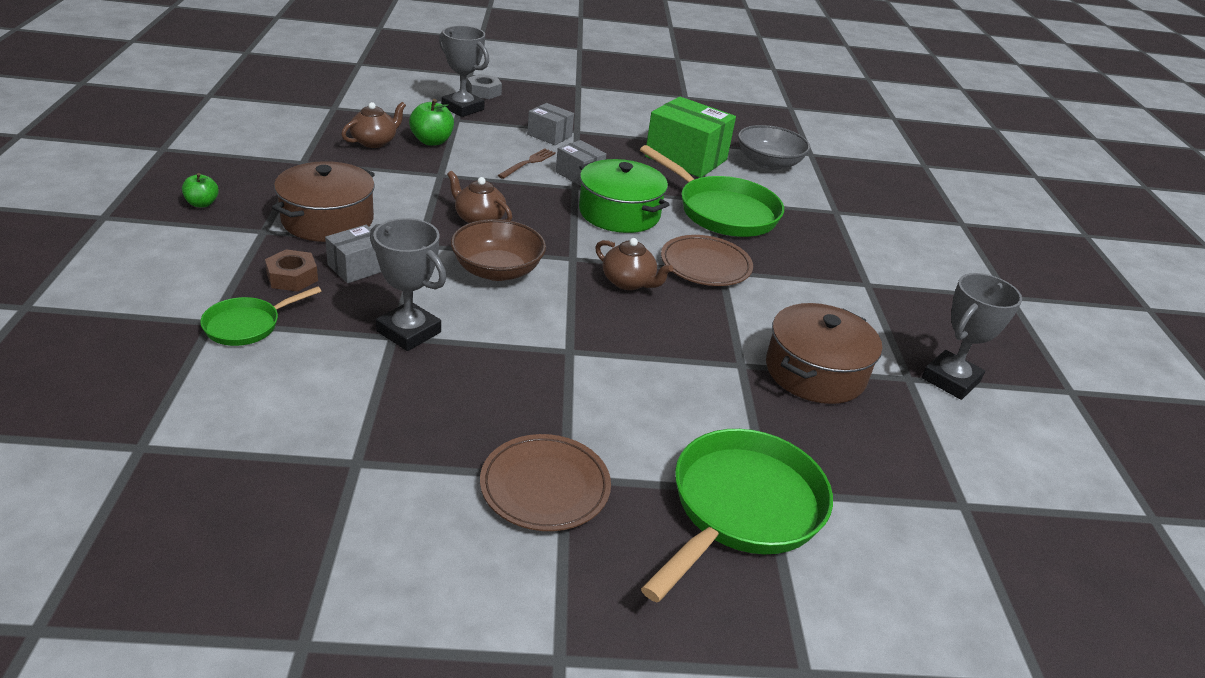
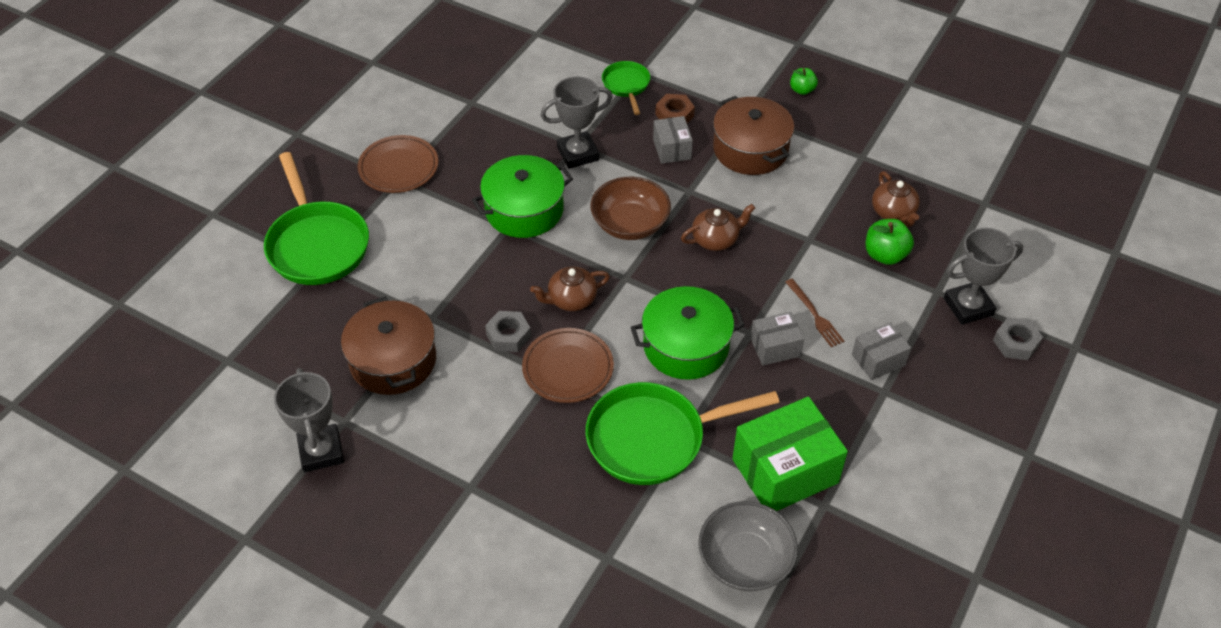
camera: 125 degrees right, 15 degrees up
none -> green pot [472,155,573,238]
none -> grey nut [485,311,531,352]

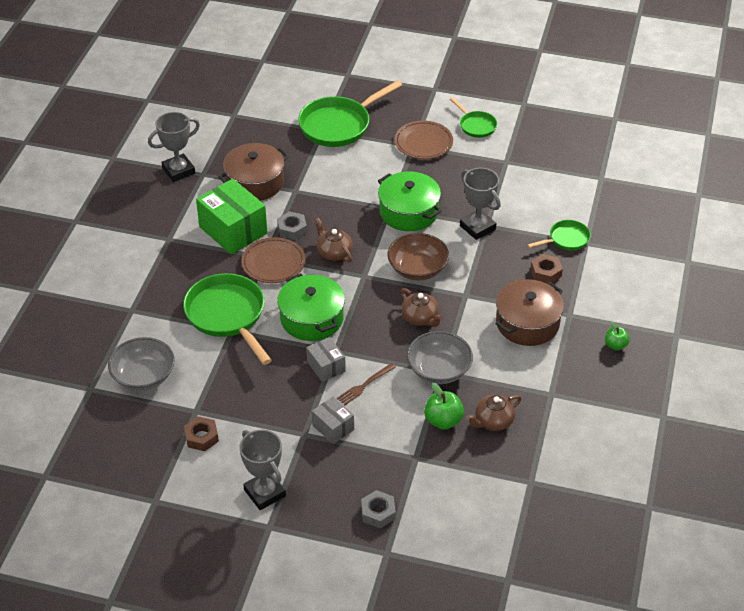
camera: 75 degrees right, 5 degrees down
grey box [653,116,693,164] -> none
green box [732,396,848,511] -> green box moved to [196,179,267,254]
grey trophy [944,228,1023,325] -> grey trophy moved to [239,430,286,510]
none -> brown nut [184,416,219,451]
none -> grey bowl [407,331,473,384]
none -> green pan [450,97,497,138]

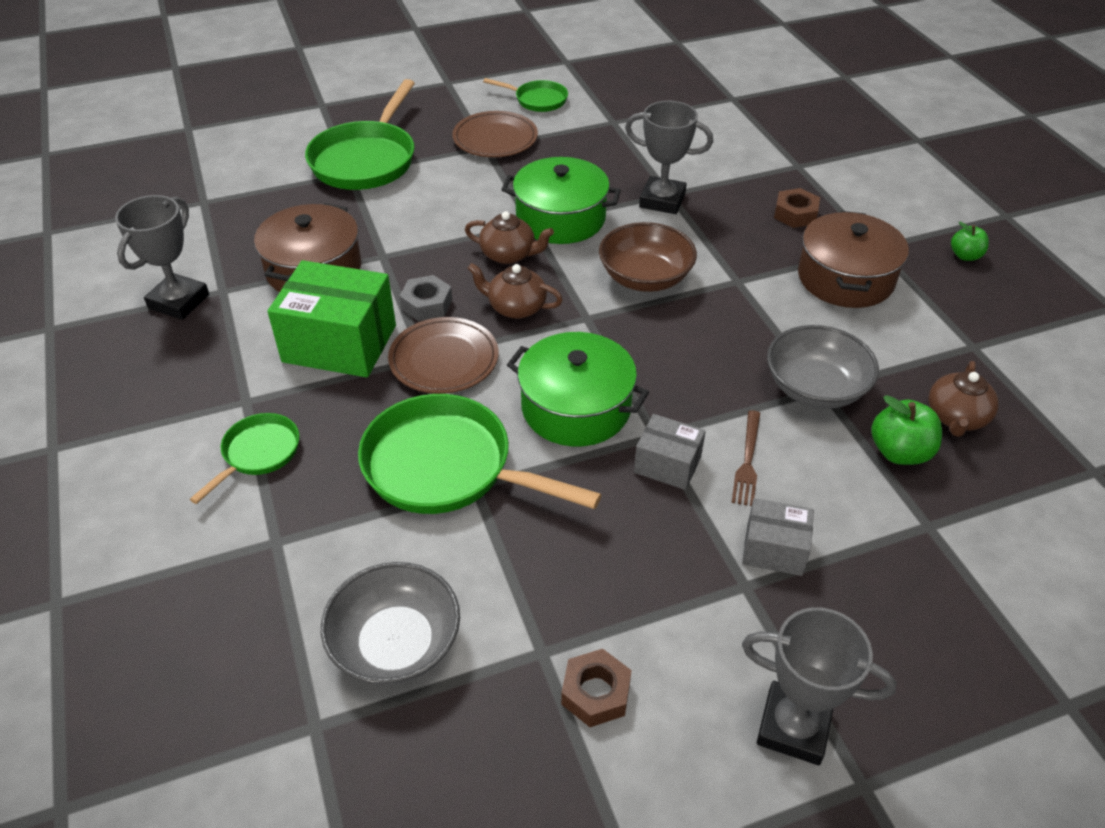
camera: 35 degrees left, 0 degrees up
grey nut [361,490,396,528] -> none
brown teapot [401,288,443,327] -> brown teapot moved to [465,211,554,264]
green pan [527,220,591,250] -> green pan moved to [190,413,299,504]

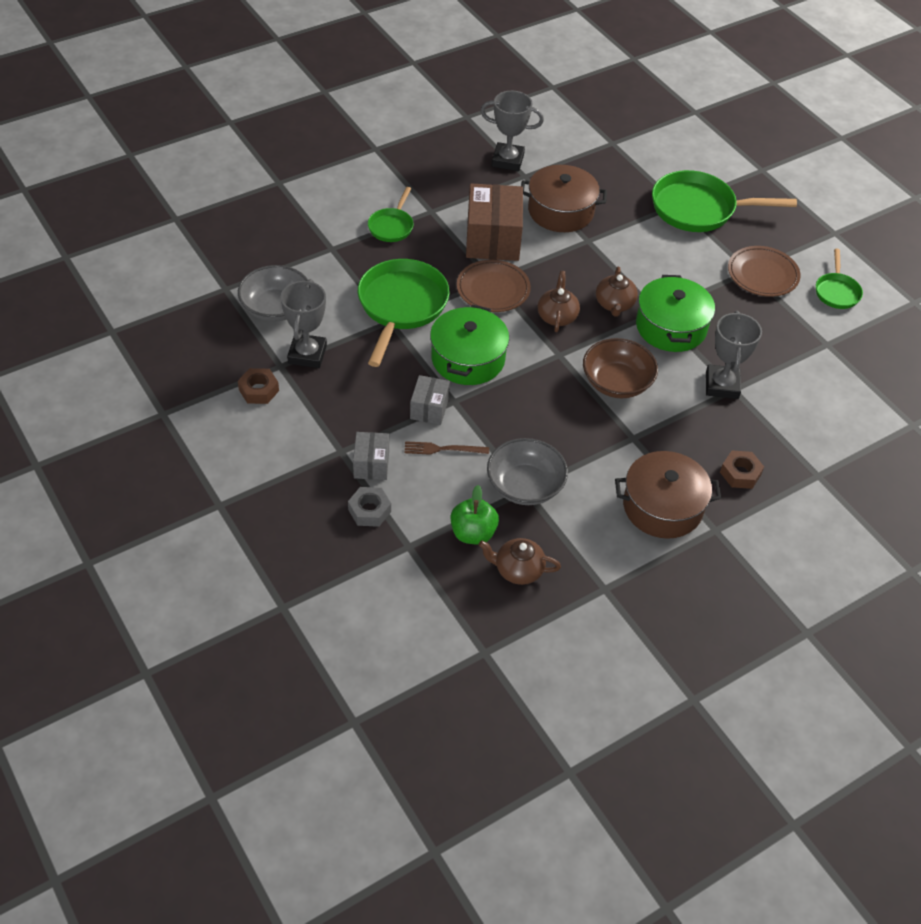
camera: 75 degrees right, 5 degrees up
green pan [190,413,299,504] -> green pan turned 90 degrees clockwise [368,187,414,242]
green box [267,260,396,377] -> brown box [466,183,523,261]
grey nut [399,275,452,321] -> grey nut moved to [348,487,391,527]
grey trophy [742,607,897,765] -> grey trophy moved to [281,279,327,368]
green apple [951,222,989,261] -> none

